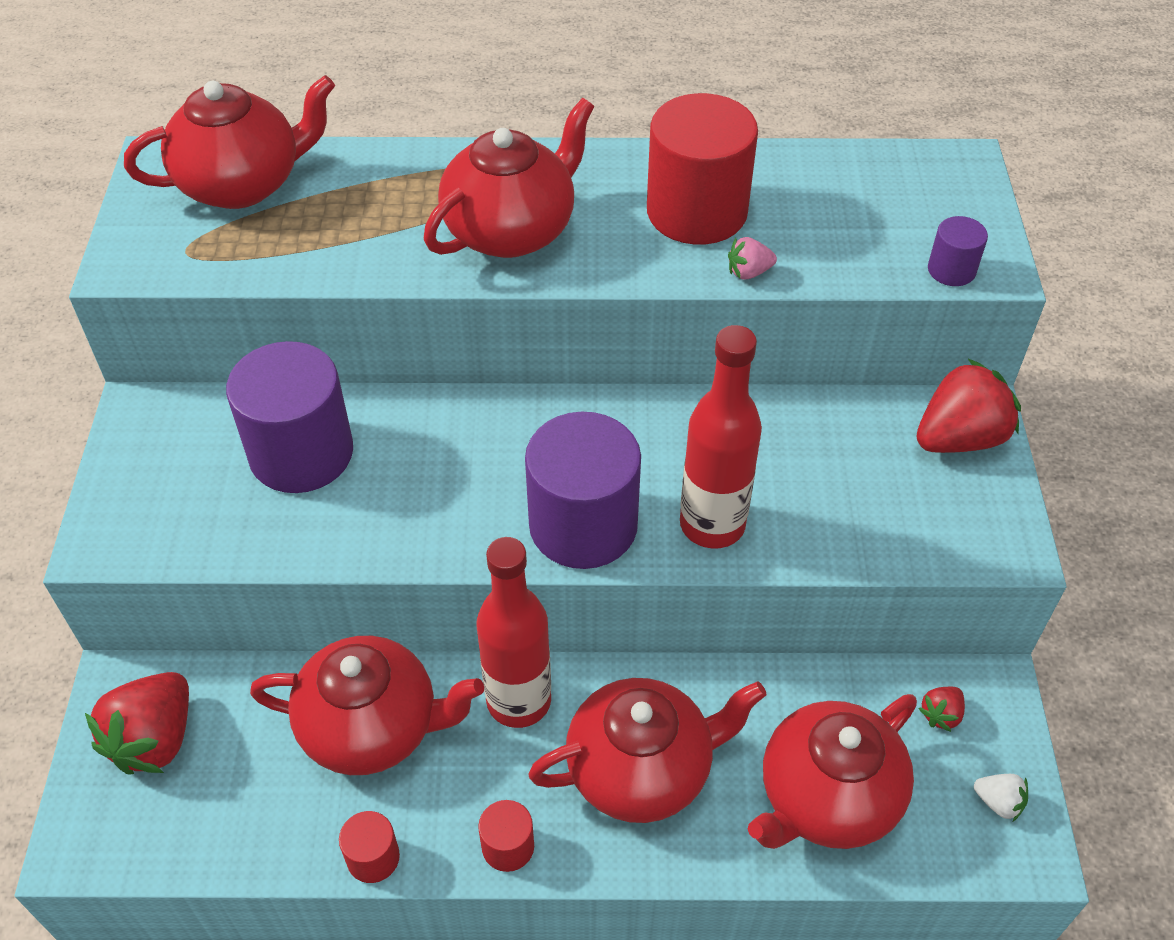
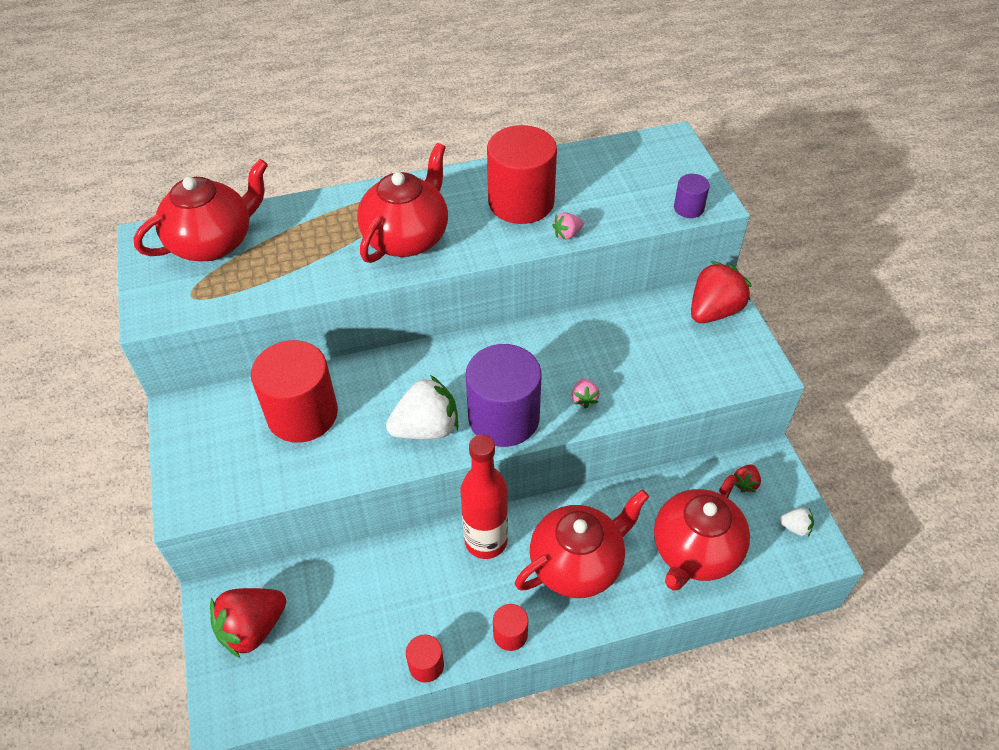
camera: 15 degrees left, 0 degrees up
red strawberry [85,672,189,775] -> red strawberry turned 45 degrees clockwise [210,588,286,659]
purple cylinder [226,341,353,493] -> red cylinder [251,340,338,443]
red teapot [250,636,484,775] -> none
red bottle [680,325,762,549] -> pink strawberry [572,378,600,409]
none -> white strawberry [386,375,458,439]

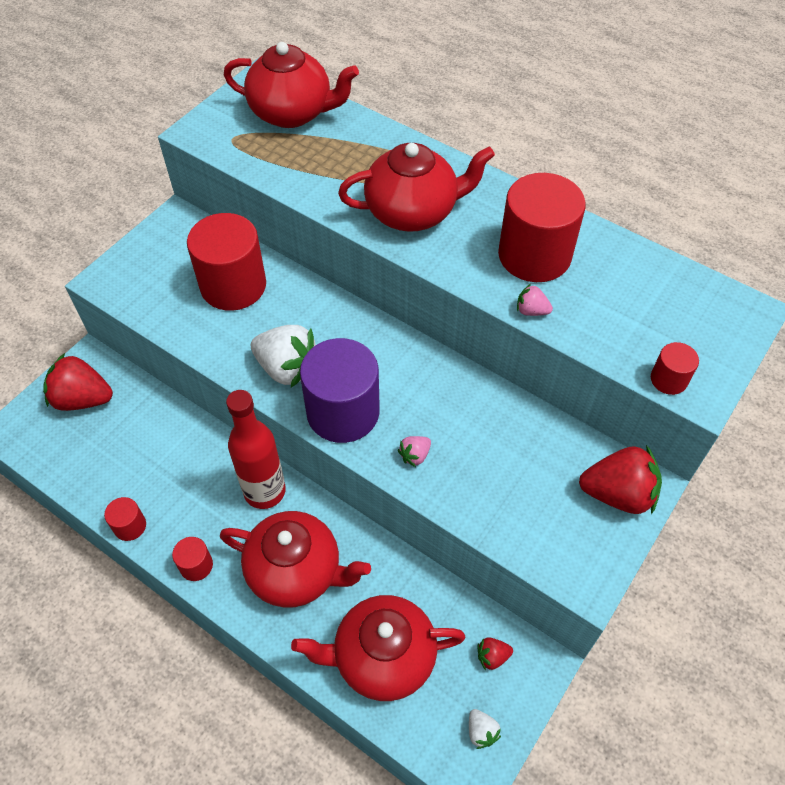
camera: 50 degrees right, 5 degrees up
purple cylinder [674,174,710,218] -> red cylinder [651,342,699,395]

